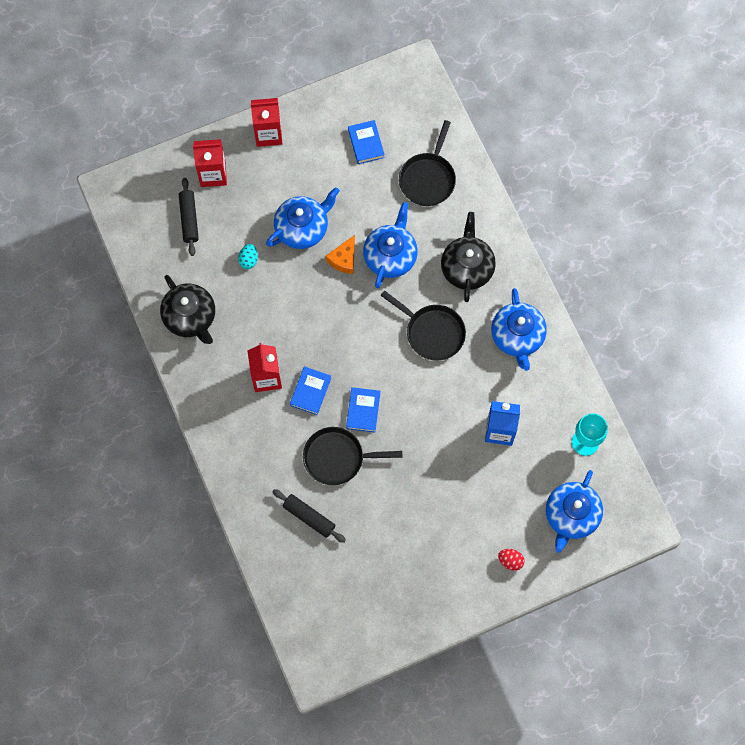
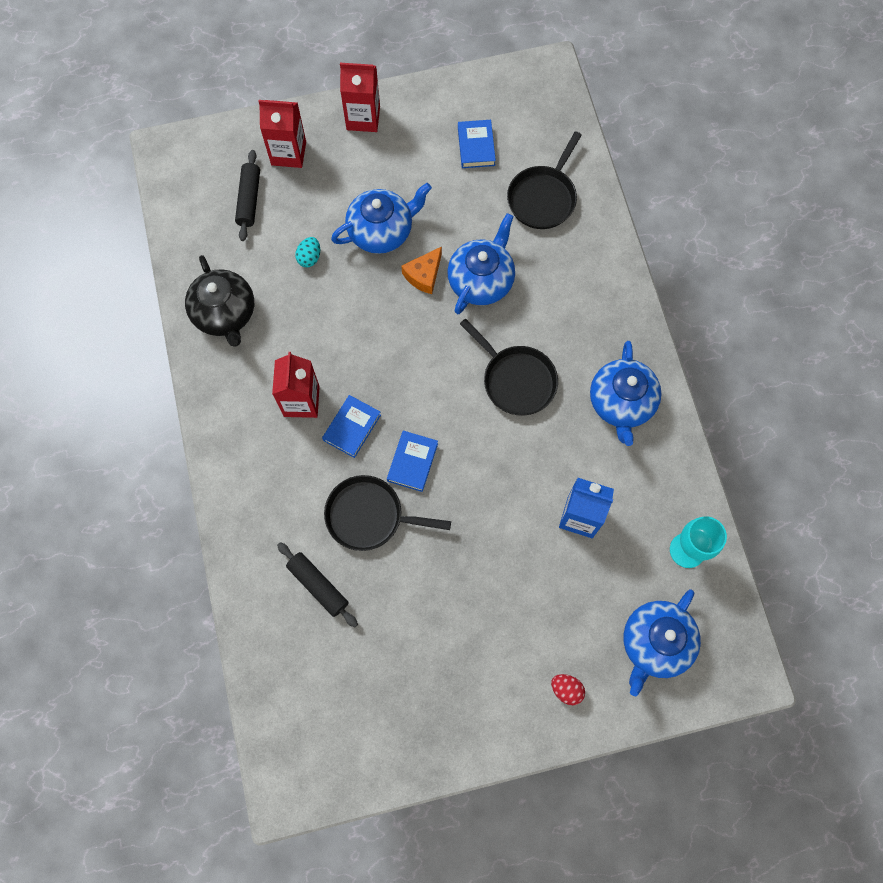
camera: 10 degrees right, 0 degrees up
black teapot [441,212,496,302] -> none

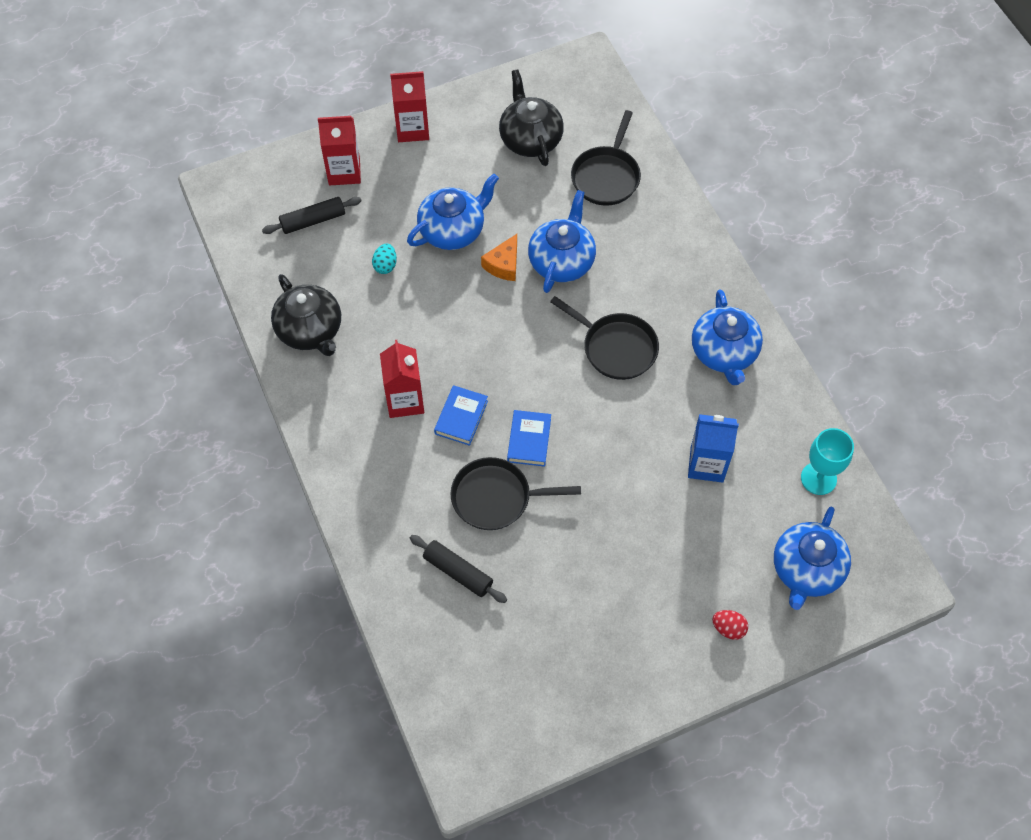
camera: 10 degrees left, 10 degrees down
black rolling pin [235,150,260,241] -> black rolling pin turned 75 degrees clockwise [262,197,362,234]
blue book [458,120,496,168] -> black teapot [499,69,564,166]

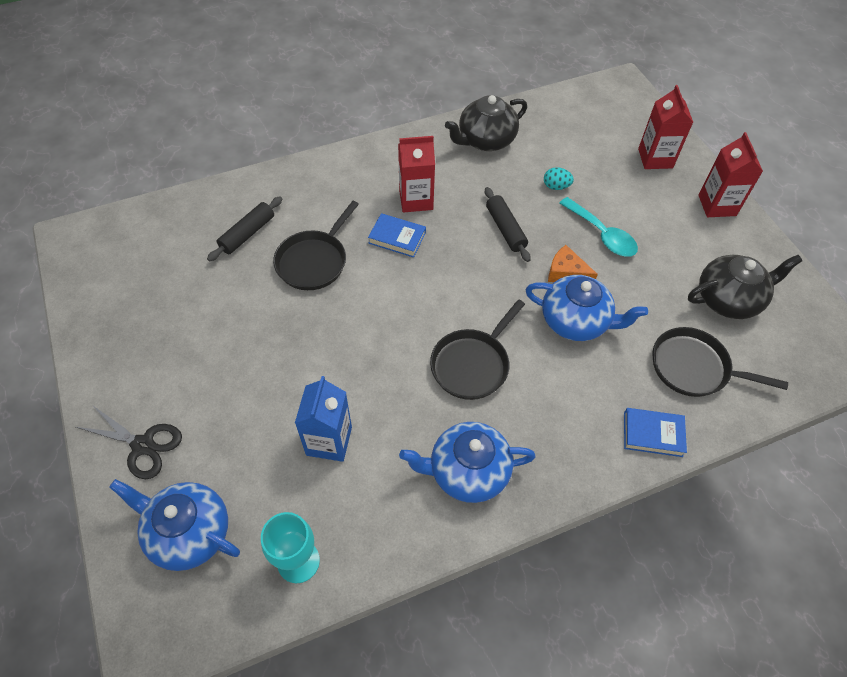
camera: 90 degrees right, 5 degrees down
black rolling pin [262,197,362,234] -> black rolling pin moved to [485,187,531,262]
blue teapot [407,174,499,250] -> turquoise spoon [559,197,638,257]
black pan [450,457,581,530] -> black pan turned 150 degrees counterclockwise [273,201,359,290]
blue book [507,410,551,467] -> blue book moved to [624,408,687,457]
red egg [712,610,748,640] -> black scissors [76,405,182,479]

